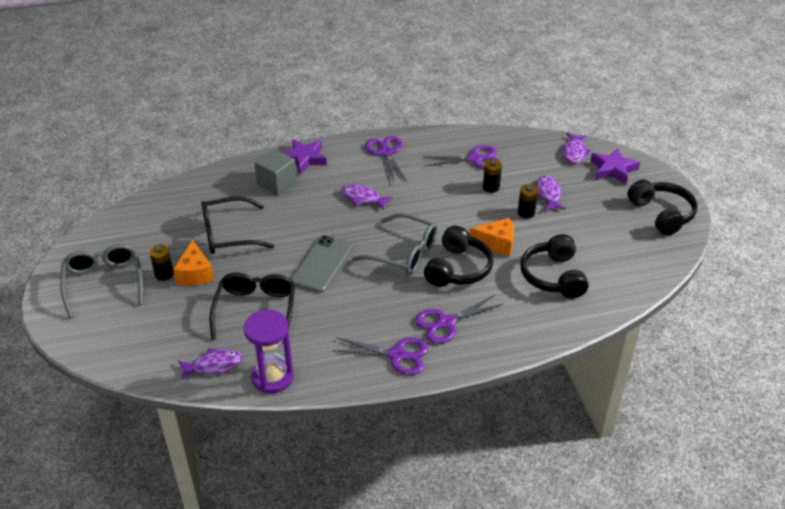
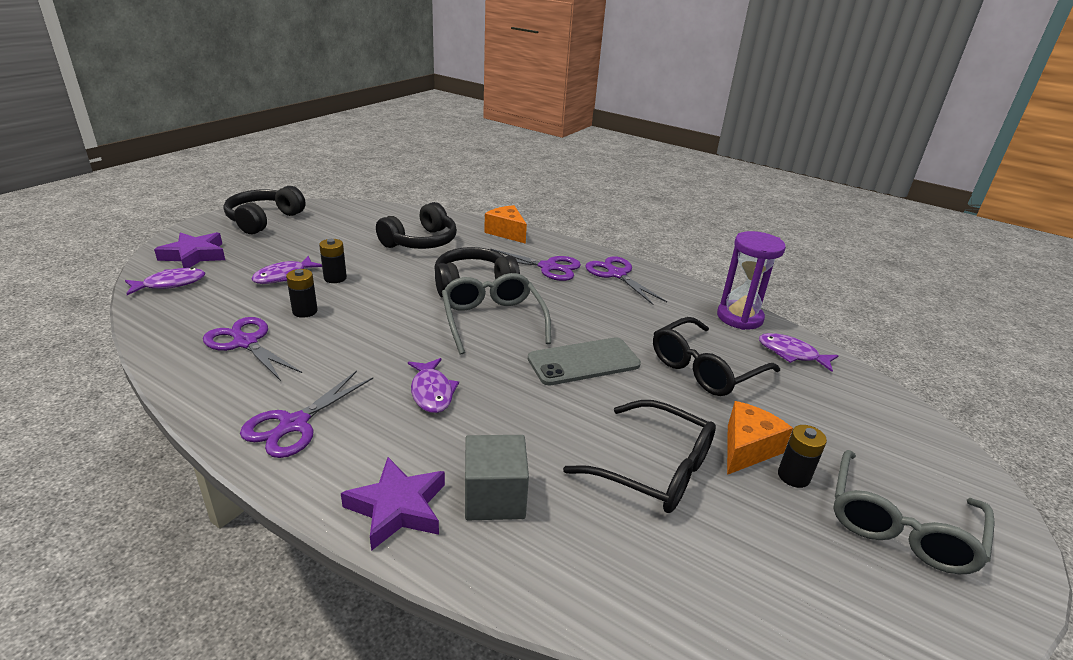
camera: 135 degrees left, 10 degrees down
orange cheese [469,218,514,257] -> orange cheese moved to [484,205,527,244]

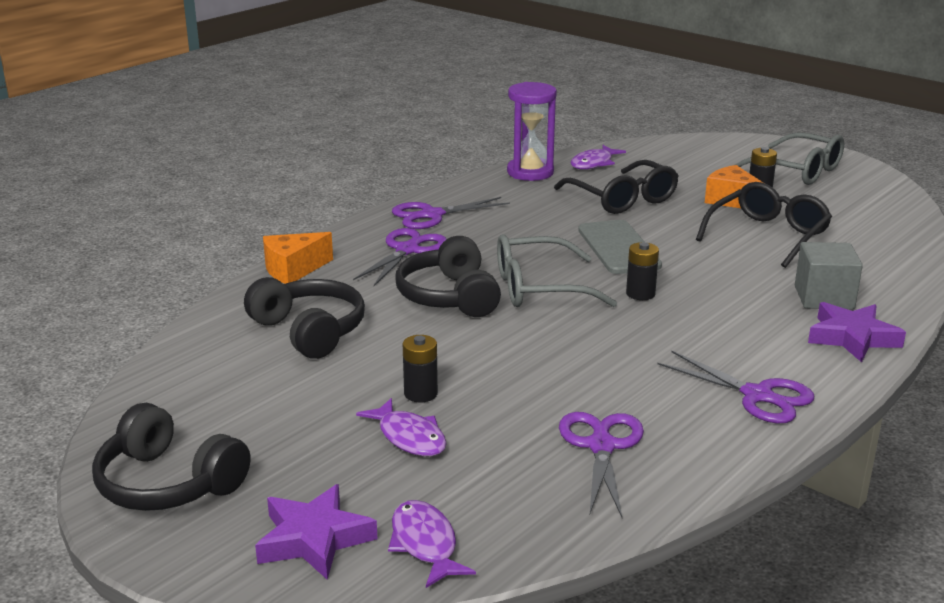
camera: 80 degrees left, 5 degrees down
purple scissors [203,317,302,381] -> purple scissors turned 135 degrees clockwise [559,412,644,517]
black battery [286,269,318,318] -> black battery moved to [626,242,659,300]
purple fish [408,358,459,413] -> none

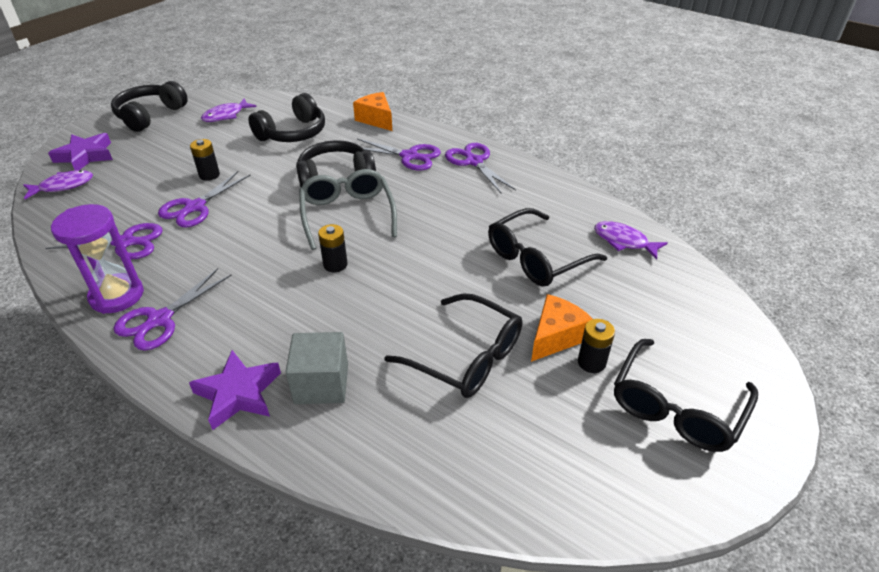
camera: 85 degrees right, 15 degrees up
purple fish [356,398,447,456] -> purple fish moved to [201,98,257,122]
purple hourglass [507,82,557,181] -> purple hourglass moved to [51,204,144,314]
grey phone [578,220,662,274] -> none
grey glasses [735,132,844,185] -> black glasses [614,339,758,452]
none -> purple scissors [158,171,251,228]

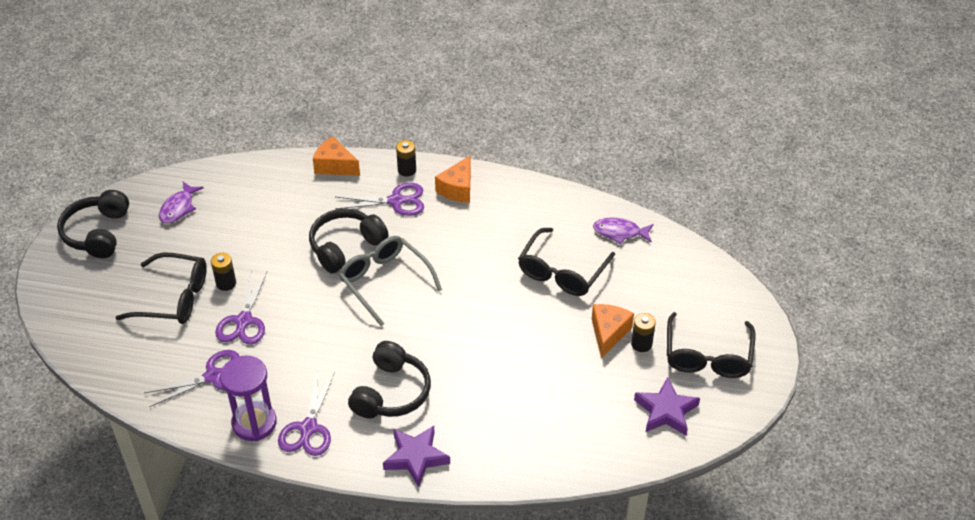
camera: 25 degrees left, 5 degrees up
purple fish [23,170,93,199] -> none
purple star [48,133,113,171] -> purple star moved to [634,377,700,435]
black headphones [248,93,325,142] -> black headphones moved to [348,341,431,419]
grey cube [286,332,348,404] -> none
black battery [318,224,348,272] -> black battery moved to [396,140,416,176]
black glasses [384,293,522,398] -> black glasses moved to [115,253,207,324]
purple scissors [445,143,516,194] -> orange cheese [435,156,471,203]

